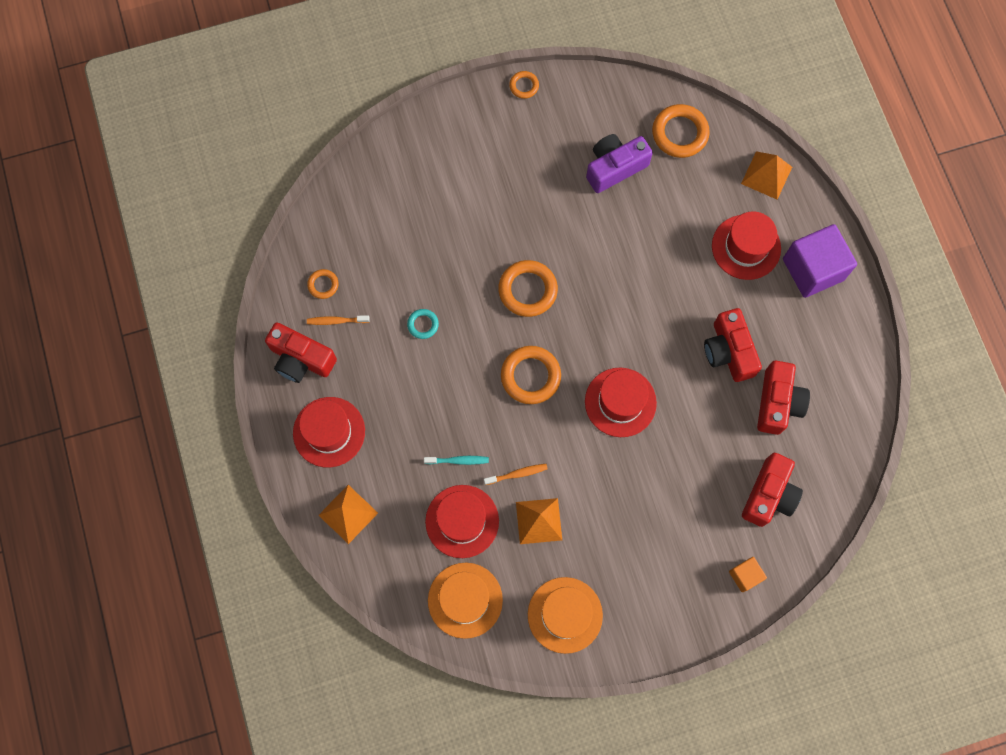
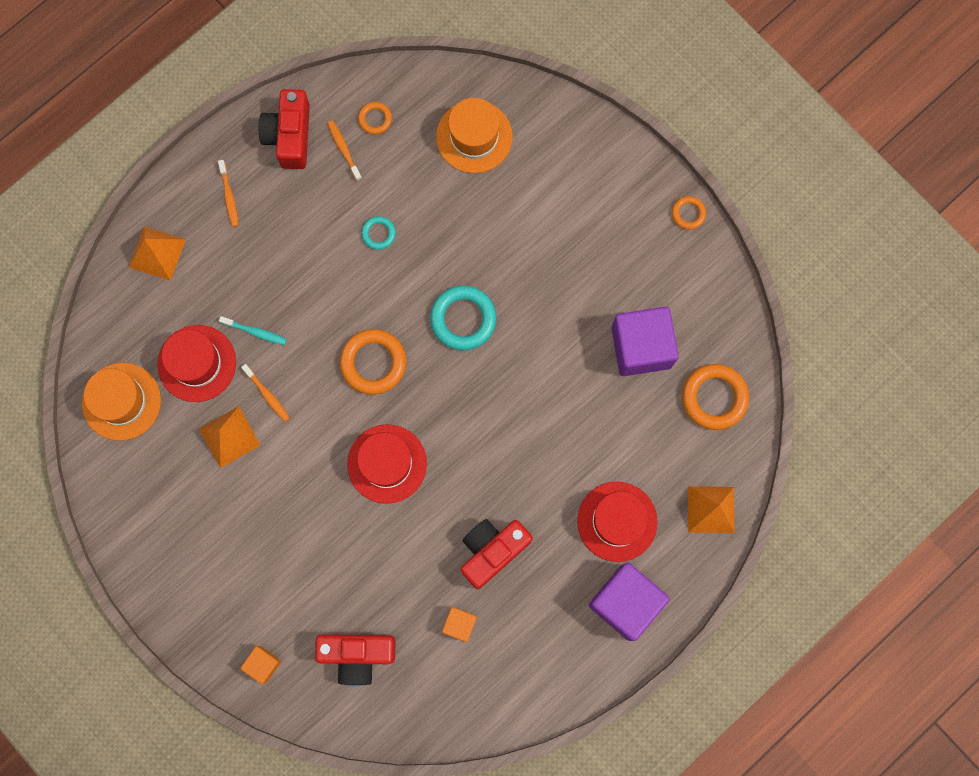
camera: 65 degrees right, 5 degrees up
red hat [293,397,365,468] -> orange toothbrush [218,160,238,227]
turquoise toothbrush [424,456,489,465] -> turquoise toothbrush turned 45 degrees counterclockwise [219,316,287,345]
orange ring [498,260,558,317] -> turquoise ring [430,286,496,350]
orange hat [528,577,603,654] -> orange hat moved to [436,98,513,173]
purple camera [586,134,653,193] -> purple cube [611,307,679,376]
red camera [757,361,810,435] -> orange cube [442,607,477,642]

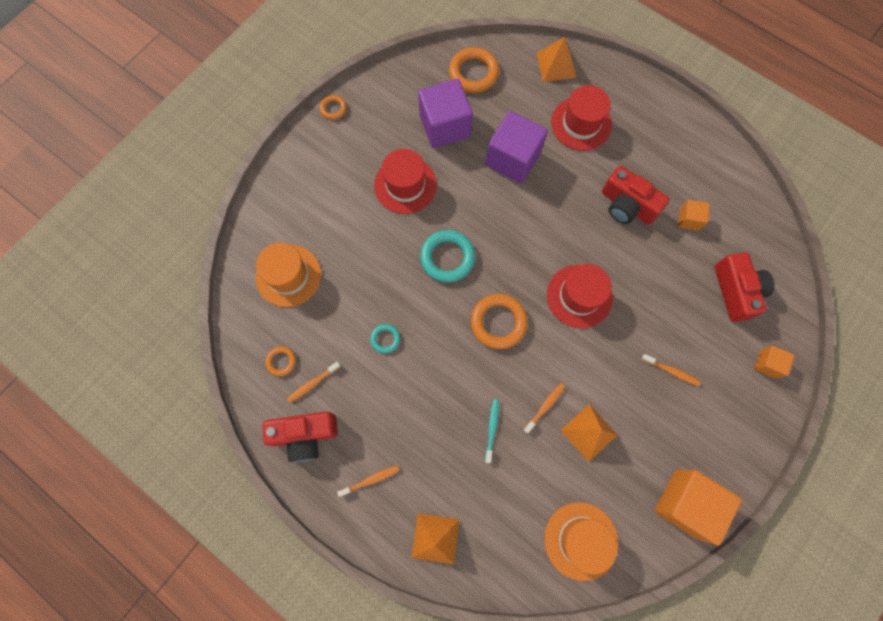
camera: 100 degrees left, 5 degrees down
red hat [157,325,236,402] -> red hat moved to [374,149,437,214]
purple cube [589,562,670,641] -> purple cube moved to [486,111,548,184]
none -> orange toothbrush [641,354,701,386]
none -> orange cube [654,470,742,546]

